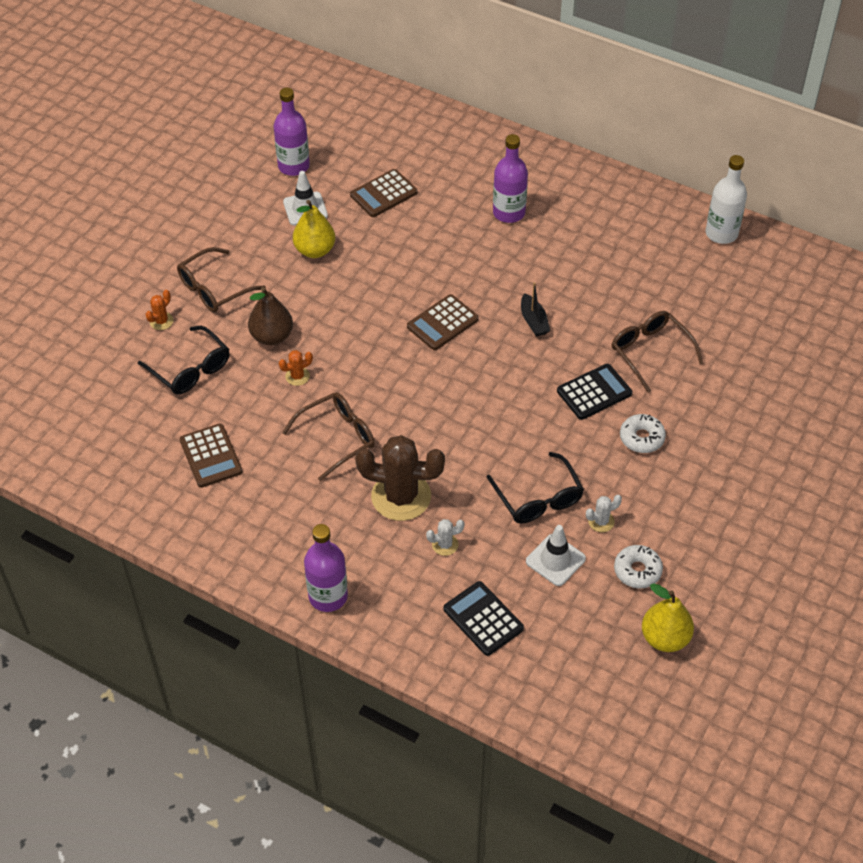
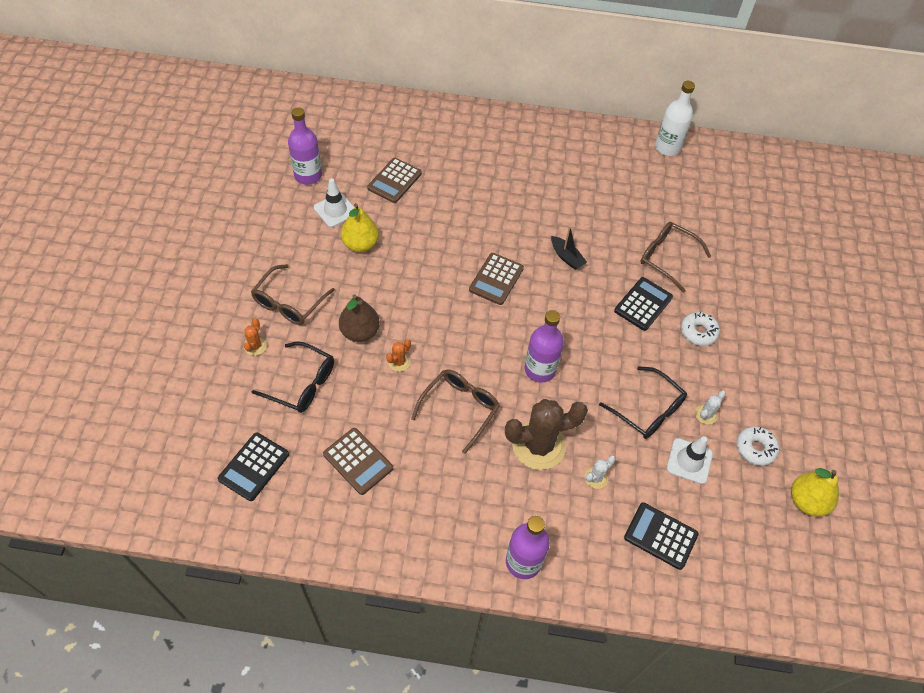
camera: 25 degrees left, 5 degrees up
purple bottle [493,134,528,223] -> purple bottle moved to [525,310,564,383]
none -> black calculator [218,432,289,501]

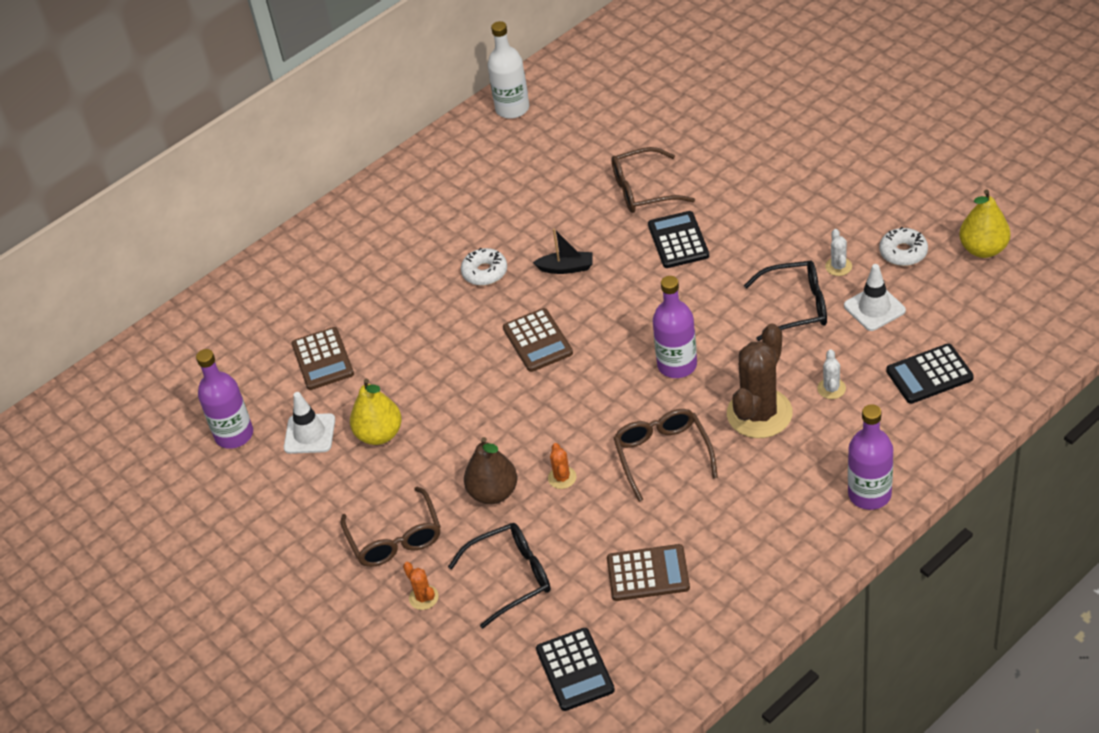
camera: 40 degrees left, 10 degrees down
white donut [681,312,720,346] -> white donut moved to [461,248,507,286]

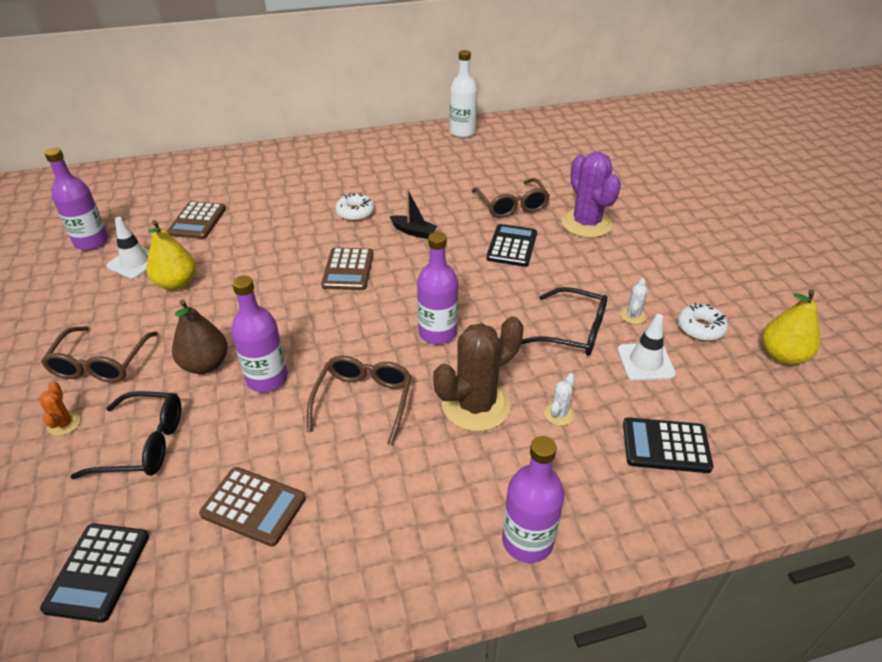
camera: 20 degrees right, 5 degrees down
orange cactus [548,443,577,489] -> purple bottle [231,276,288,392]
brown glasses [611,147,695,213] -> brown glasses turned 120 degrees counterclockwise [472,178,550,218]
none -> purple cactus [561,152,621,238]

